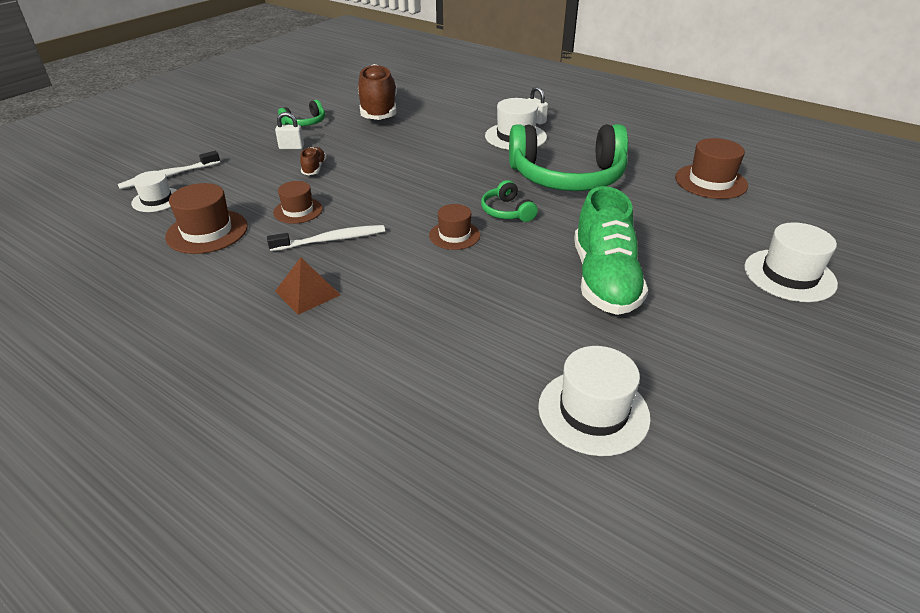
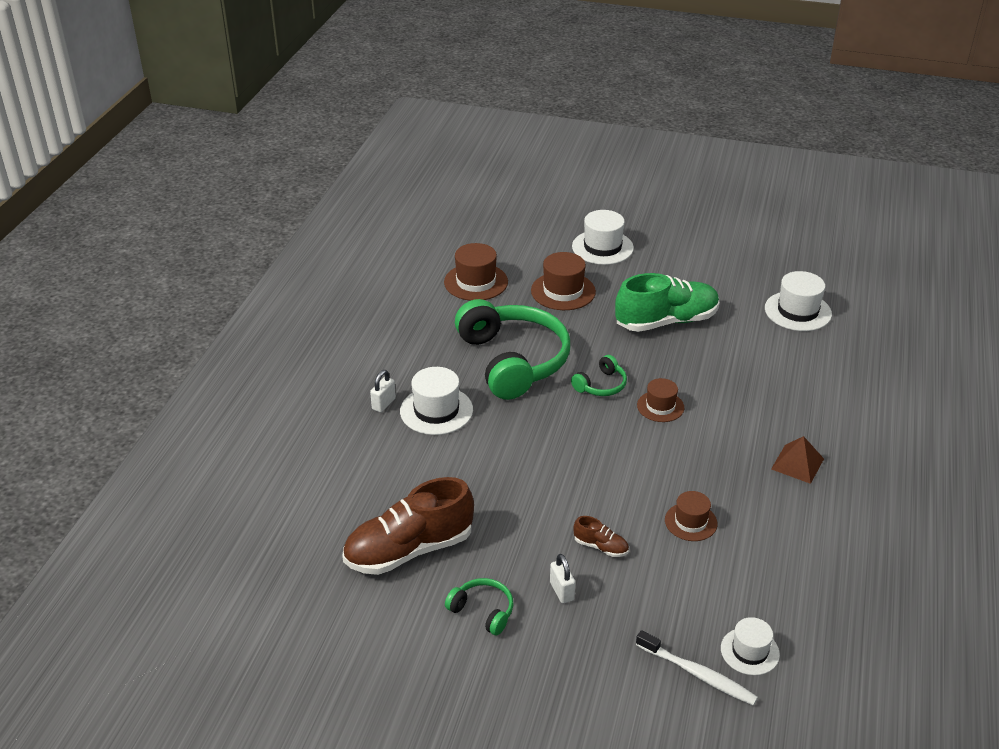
camera: 110 degrees left, 0 degrees up
brown hat [165,183,248,254] -> brown hat moved to [531,252,596,310]
white toothbrush [267,225,385,252] -> none
brown shoe [300,147,326,175] -> brown shoe turned 135 degrees counterclockwise [573,516,629,557]

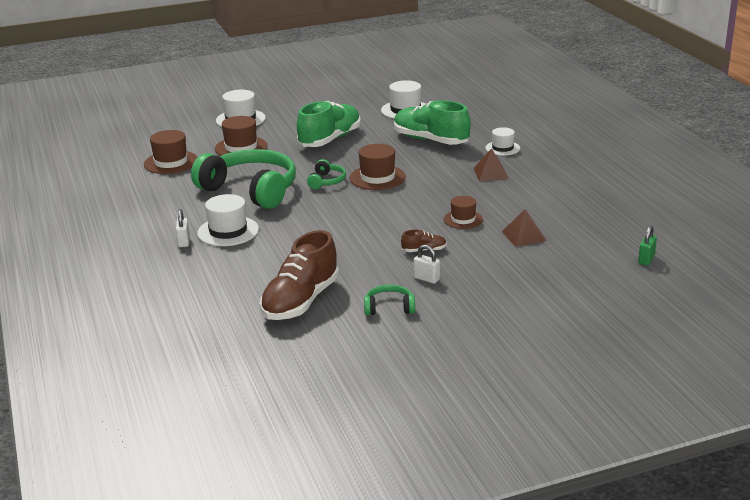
camera: 35 degrees left, 10 degrees down
white toothbrush [636,630,758,706] -> none
brown hat [637,378,684,422] -> brown hat [350,144,406,190], size x1.55
white hat [721,617,780,675] -> white hat moved to [485,127,520,156]
none -> green shoe [394,100,471,145]
none -> brown pyramid [502,209,547,247]
none -> green padlock [638,225,657,265]

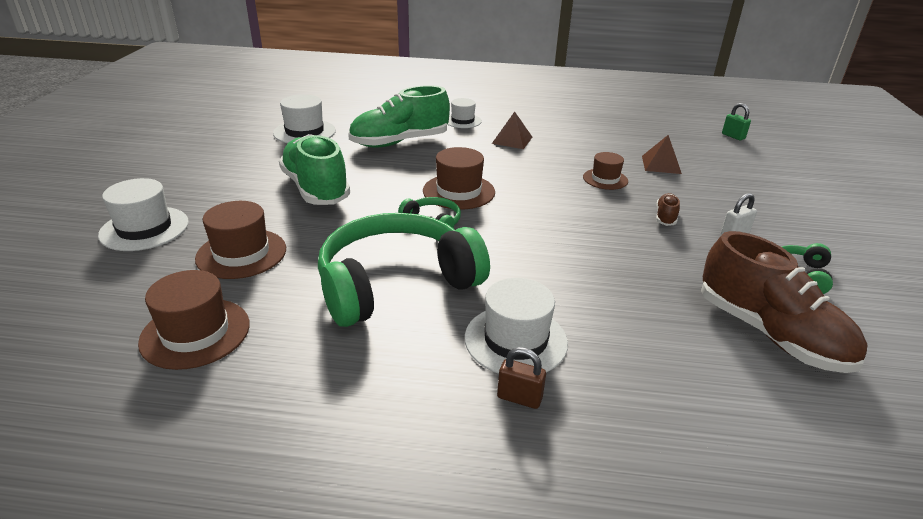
camera: 65 degrees left, 5 degrees up
white padlock [176,209,190,247] -> brown padlock [497,347,546,409]

